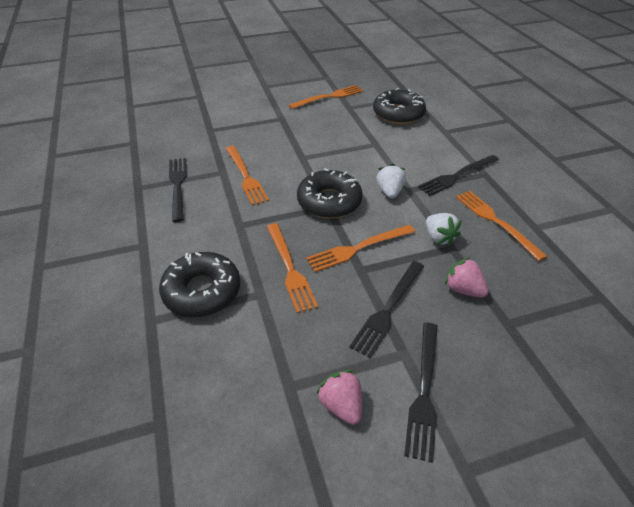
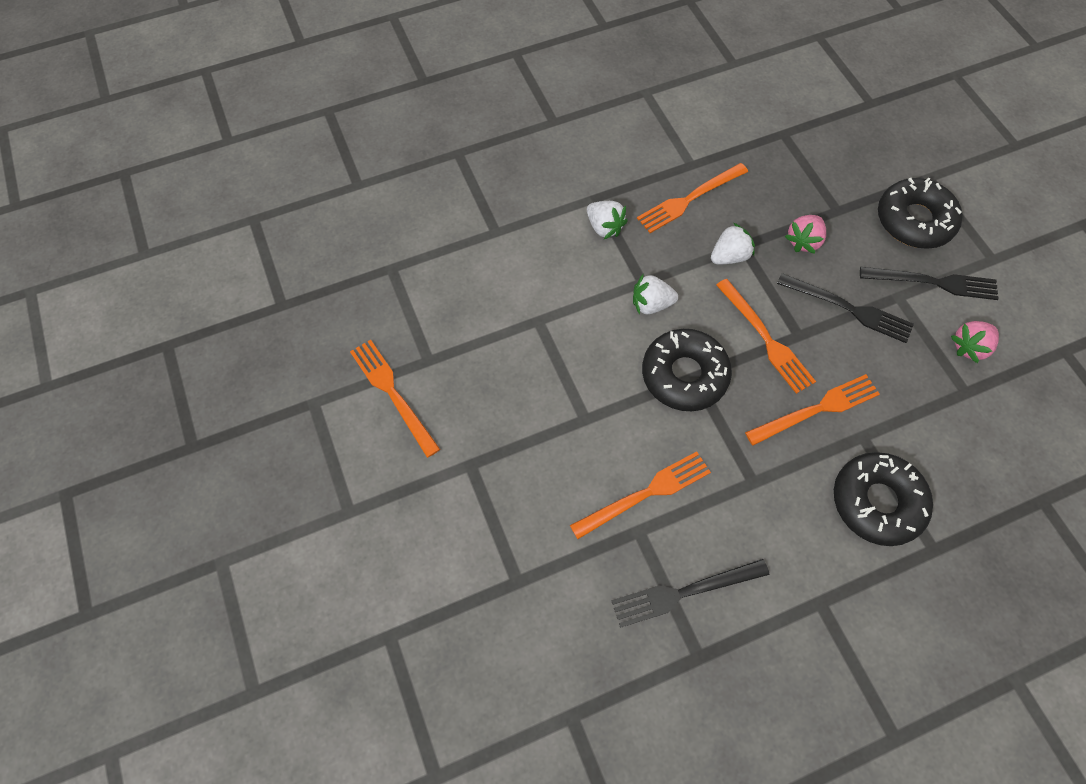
camera: 95 degrees left, 20 degrees up
black donut [373,88,426,124] -> black donut moved to [878,177,963,249]
black fork [418,155,499,196] -> white strawberry [587,201,628,239]

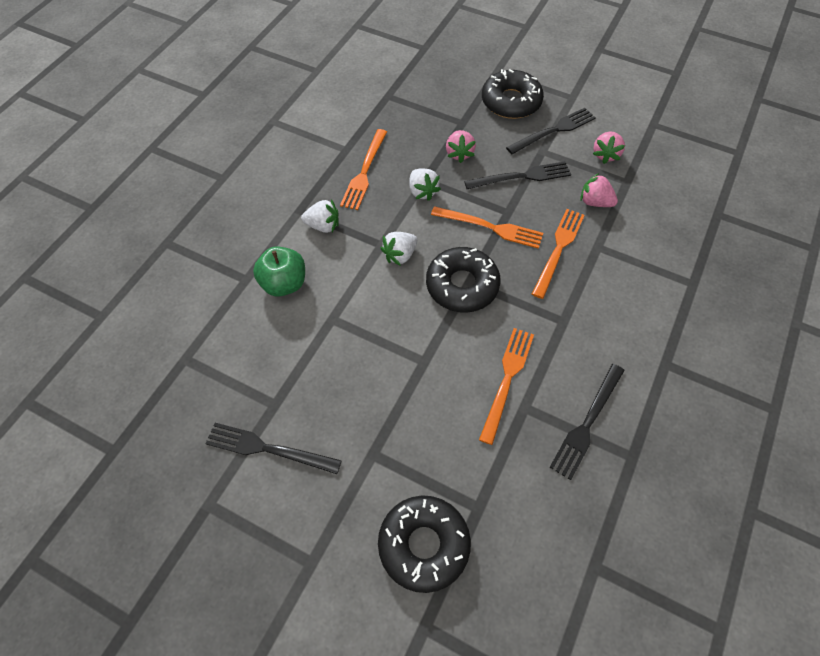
camera: 40 degrees left, 5 degrees down
orange fork [350,339,440,458] -> black fork [205,423,342,474]
white strawberry [711,223,755,264] -> white strawberry turned 135 degrees clockwise [409,168,441,201]
black donut [834,452,933,546] -> black donut moved to [378,496,471,593]
none -> green apple [253,246,305,297]
none -> pink strawberry [580,173,618,207]

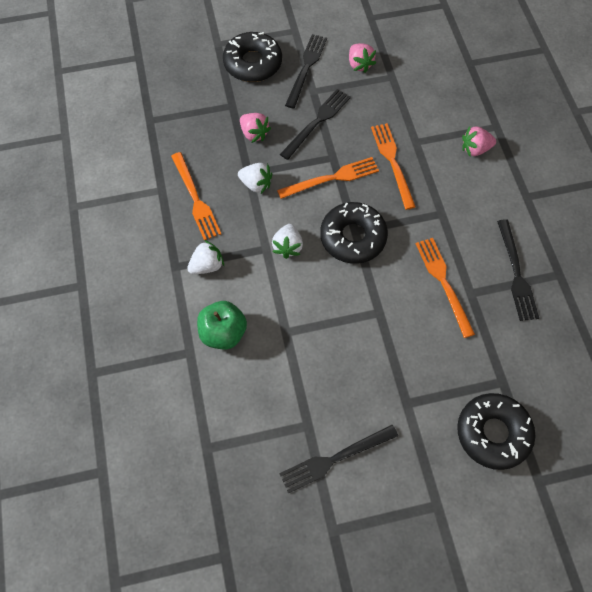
camera: 40 degrees left, 5 degrees up
pink strawberry [580,173,618,207] -> pink strawberry moved to [462,126,496,156]

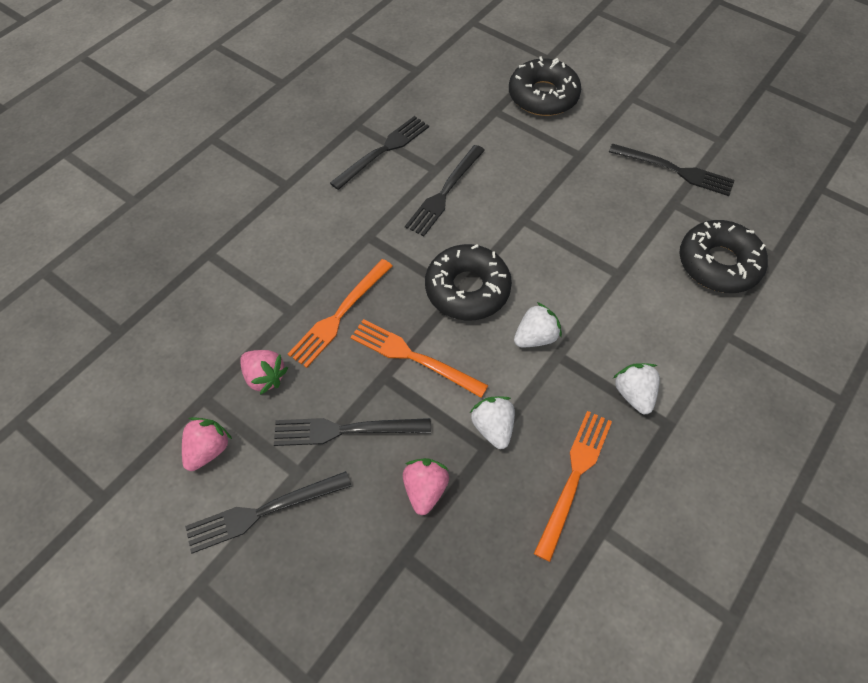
camera: 130 degrees left, 5 degrees down
white strawberry [187,240,224,274] -> white strawberry turned 60 degrees clockwise [613,363,660,414]
green apple [197,301,247,349] -> none
black donut [223,32,282,82] -> black donut moved to [679,220,768,293]
orange fork [415,238,475,338] -> black fork [405,145,485,236]
pink strawberry [462,126,496,156] -> pink strawberry moved to [240,350,288,395]

